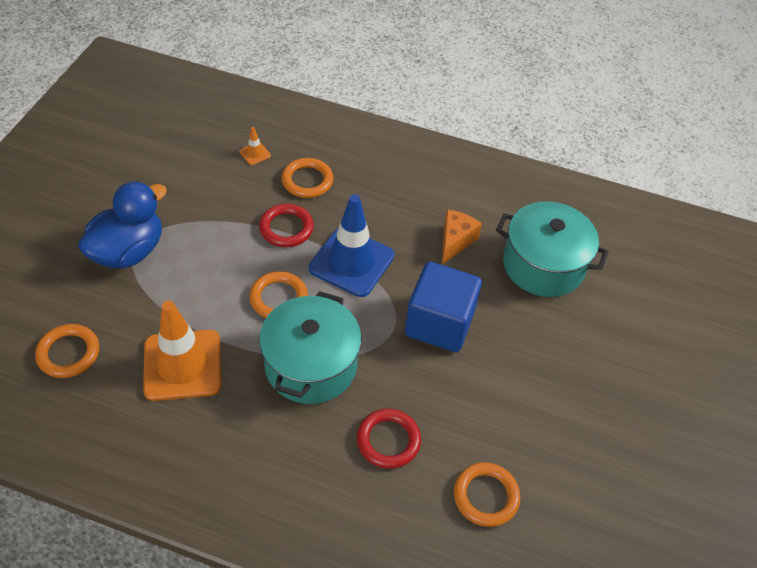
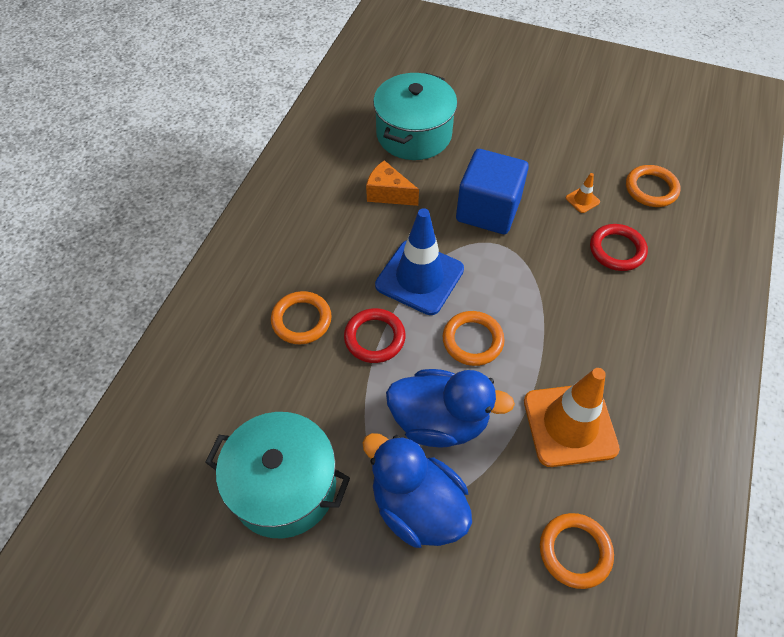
camera: 85 degrees left, 5 degrees up
orange traffic cone [239,127,271,165] -> orange traffic cone moved to [566,173,600,213]
turquoise pot [259,291,361,404] -> turquoise pot moved to [205,412,350,538]
none -> blue duck [386,369,515,448]

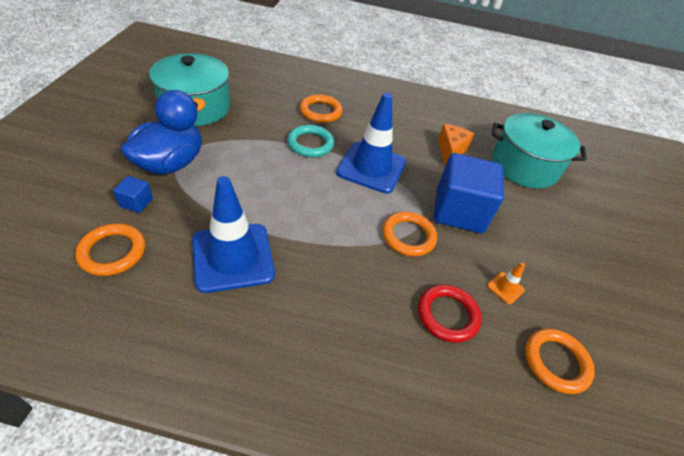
camera: 75 degrees right, 10 degrees down
red ring [344,308,406,363] -> turquoise ring [287,125,334,157]
blue duck [386,369,515,448] -> none
orange ring [443,311,505,366] -> orange ring moved to [382,212,437,257]
orange traffic cone [524,368,620,467] -> blue traffic cone [192,176,275,293]
none -> blue cube [113,176,153,213]

